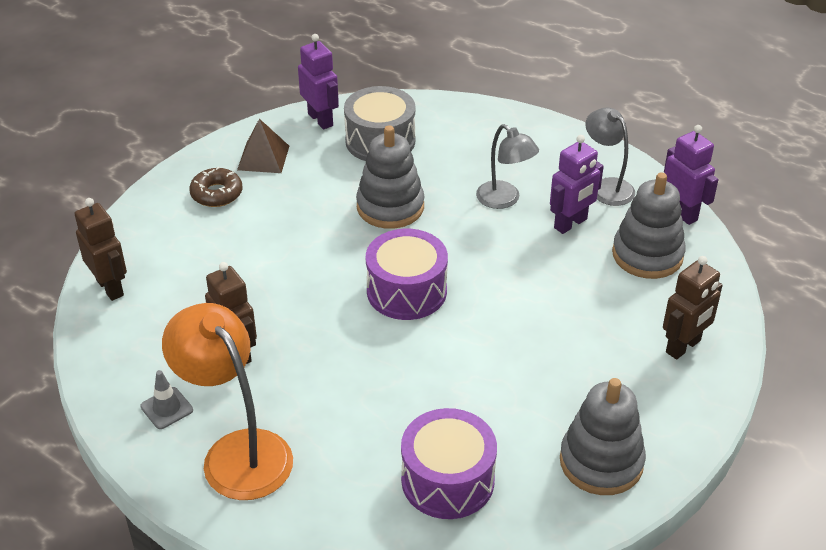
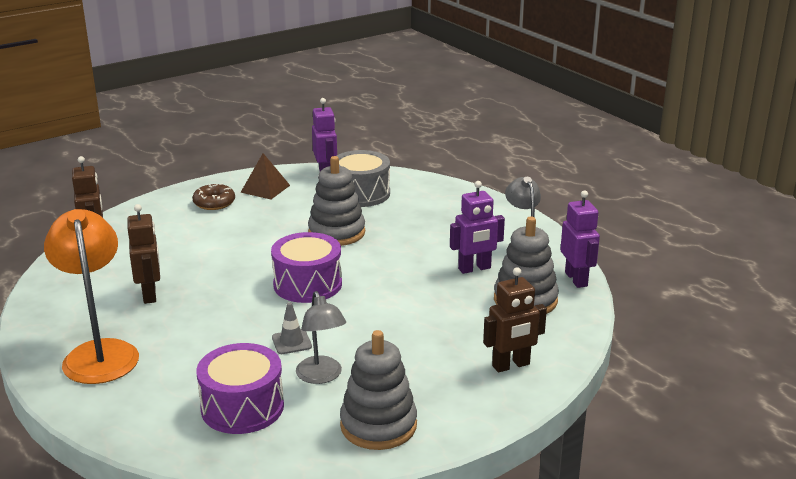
camera: 20 degrees right, 15 degrees down
grey traffic cone [140,370,193,429] -> grey traffic cone moved to [272,302,312,354]
grey lamp [476,124,539,209] -> grey lamp moved to [296,291,346,384]

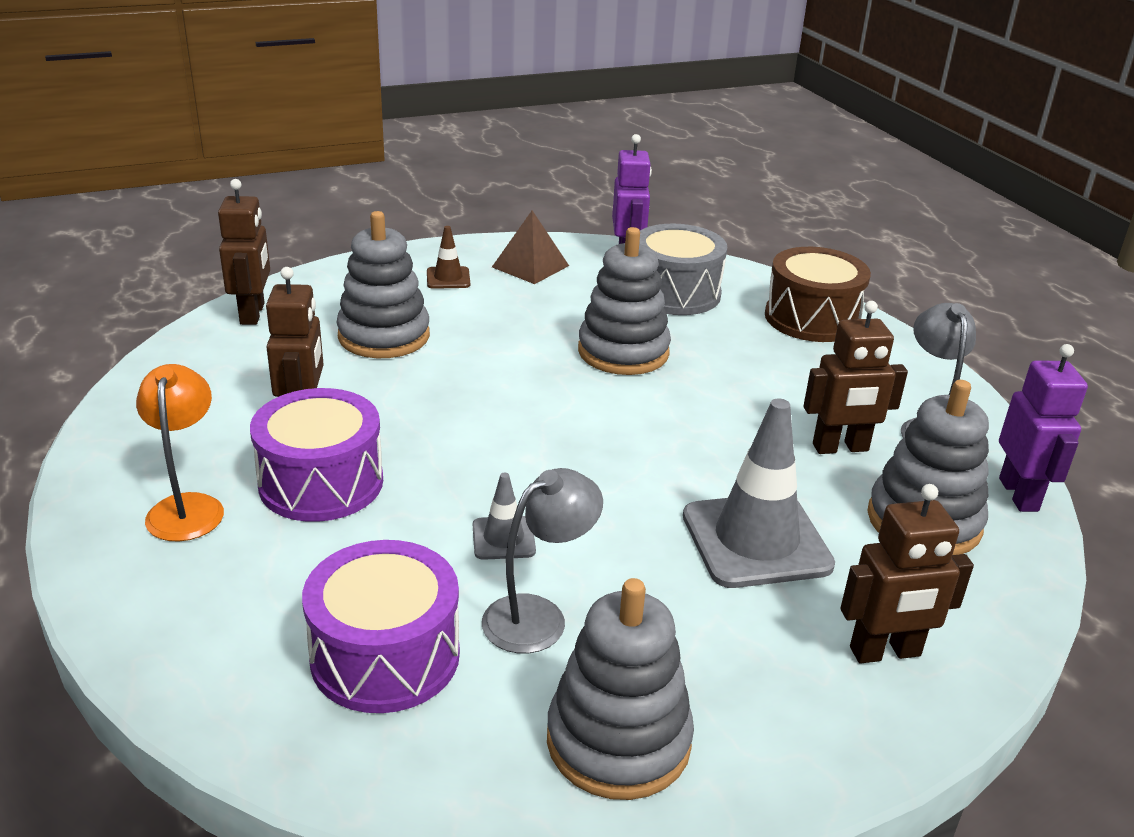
camera: 10 degrees right, 5 degrees up
orange lamp [44,209,139,384] -> orange lamp [136,364,224,541], size x0.61
brown donut [192,183,235,210] -> brown traffic cone [427,226,470,289]
purple drum [271,232,342,303] -> purple drum moved to [250,388,383,522]
grey lamp [296,291,346,384] -> grey lamp turned 120 degrees counterclockwise [482,468,603,653]
purple robot [450,181,505,274] -> brown robot [804,301,908,454]
none -> grey stacking toy [337,211,430,358]
none -> grey traffic cone [683,398,835,588]
none -> brown drum [765,247,871,342]

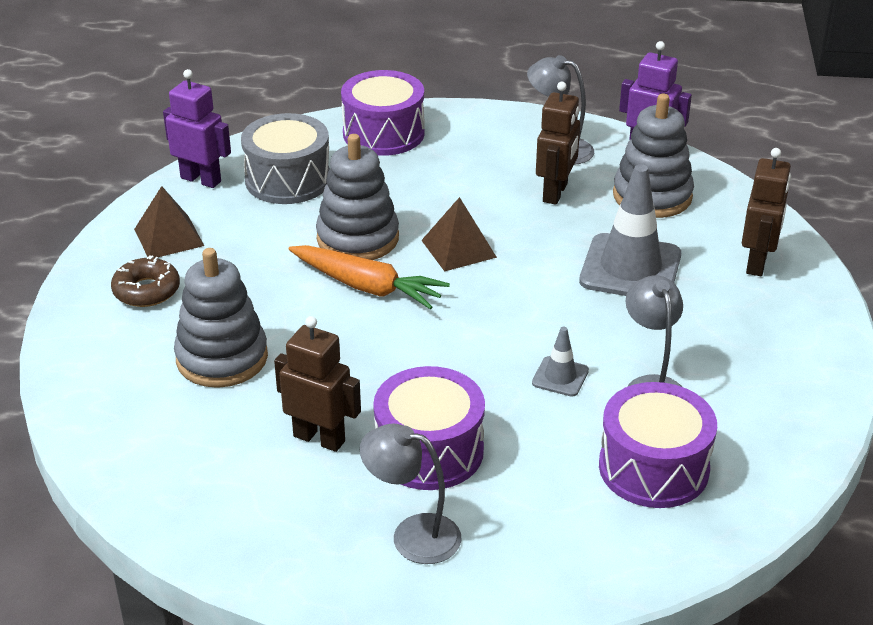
camera: 60 degrees left, 5 degrees up
orange lamp [136,364,224,541] -> grey lamp [360,423,462,564]
brown robot [218,179,270,325] -> none
brown traffic cone [427,226,470,289] -> brown donut [111,256,180,307]
grey stacking toy [547,578,694,800] -> none
brown drum [765,247,871,342] -> purple drum [341,70,425,156]
none -> orange carrot [289,245,450,309]
none -> brown pyramid [421,197,497,272]

